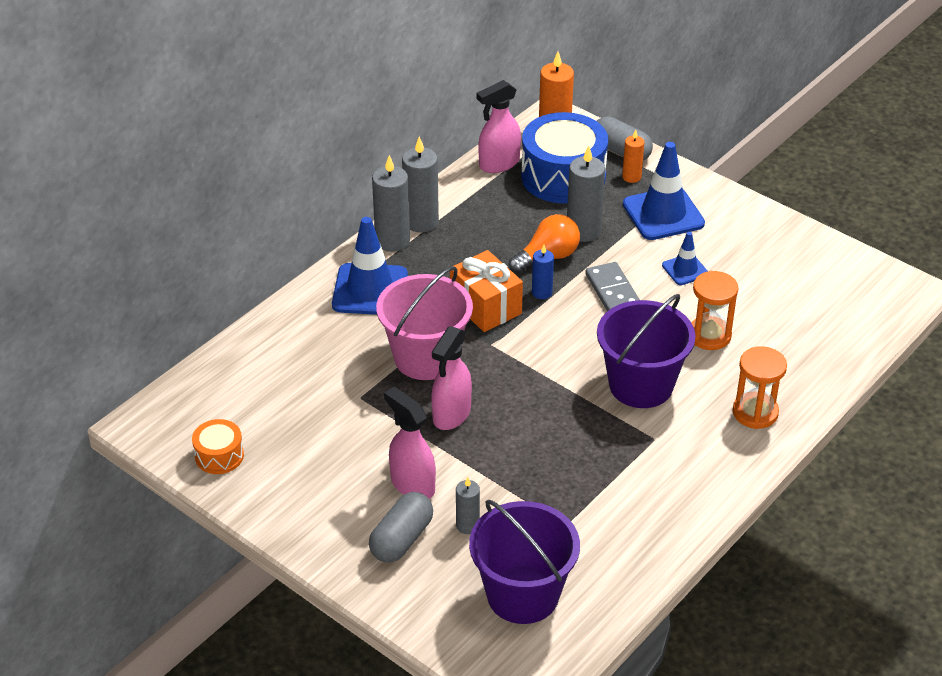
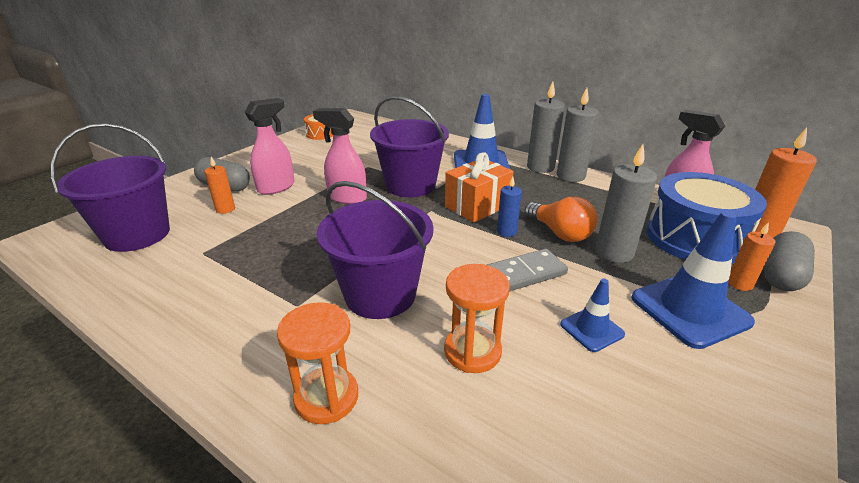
camera: 85 degrees right, 10 degrees down
pink bucket [376,266,473,380] -> purple bucket [370,96,449,197]
grey candle [456,477,480,534] -> orange candle [205,157,235,214]

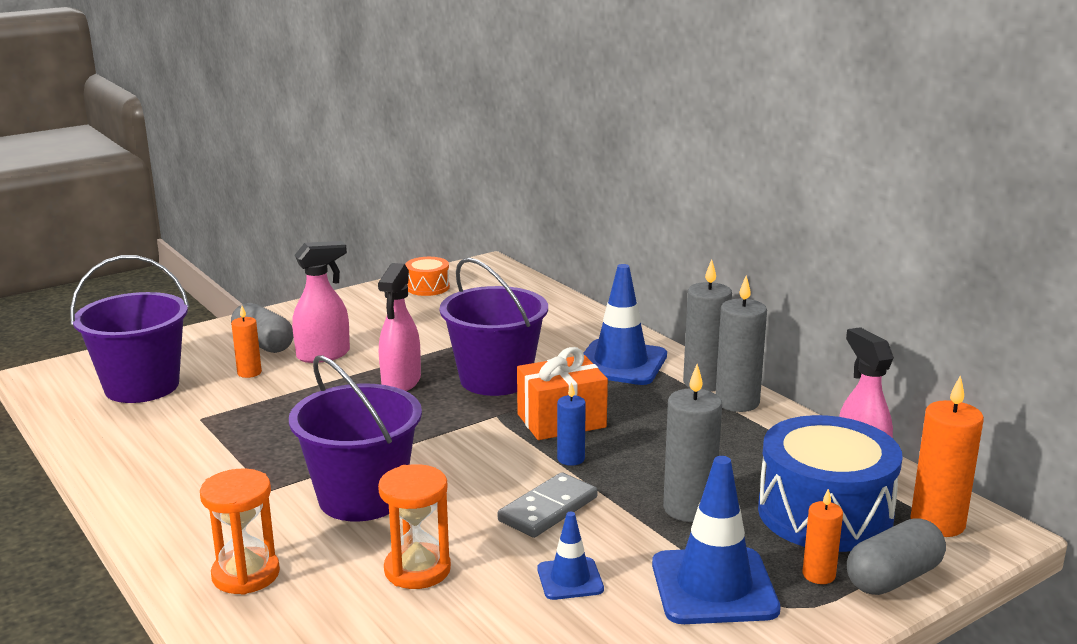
camera: 20 degrees right, 10 degrees down
pink spray bottle [313,108,367,204] -> pink spray bottle turned 120 degrees counterclockwise [378,263,421,391]
grey domino [487,249,568,291] -> grey domino turned 45 degrees counterclockwise [498,472,597,538]
orange light bulb [524,196,597,242] -> none

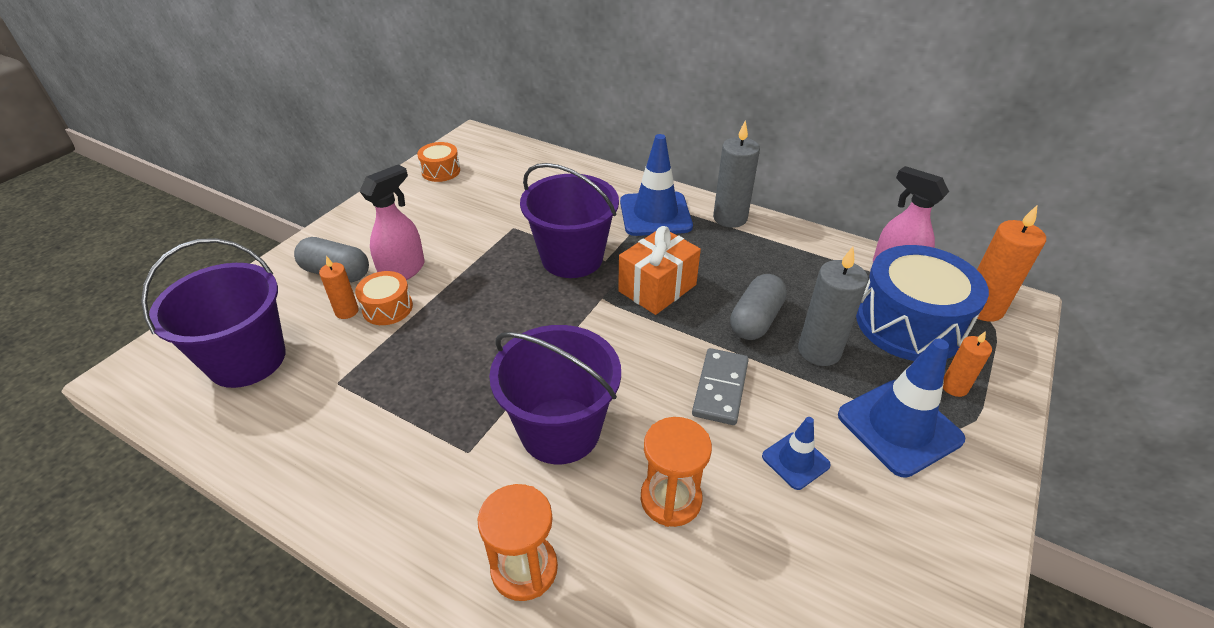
camera: 25 degrees left, 20 degrees up
pink spray bottle [378,263,421,391] -> none
blue candle [557,383,586,466] -> none
grey candle [715,275,767,412] -> none
grey capsule [847,518,946,595] -> grey capsule moved to [730,274,787,340]
none -> orange drum [355,271,413,325]

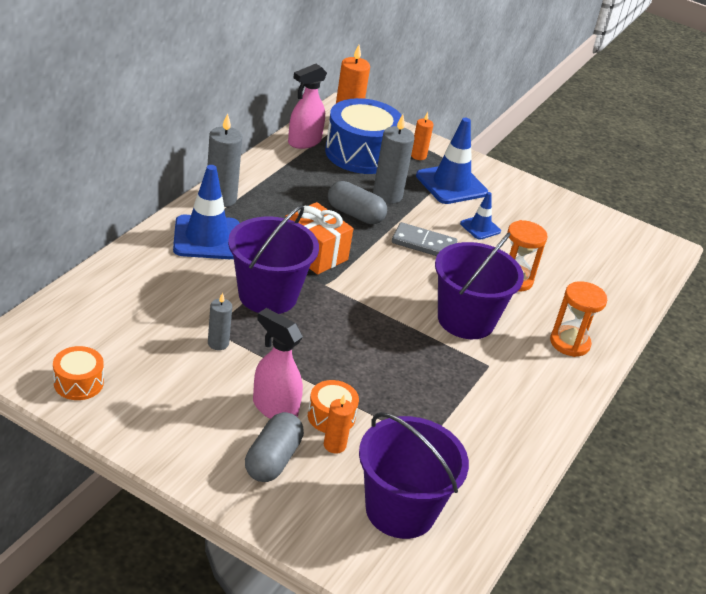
camera: 95 degrees left, 5 degrees down
none -> grey candle [208,292,232,350]

